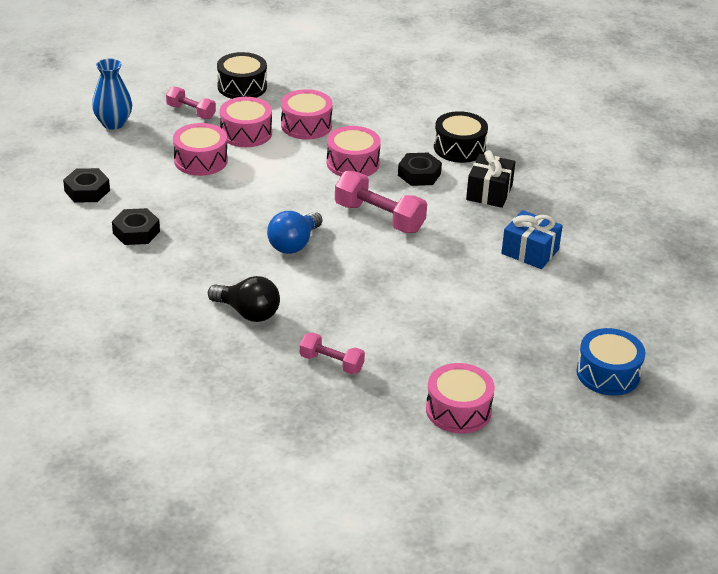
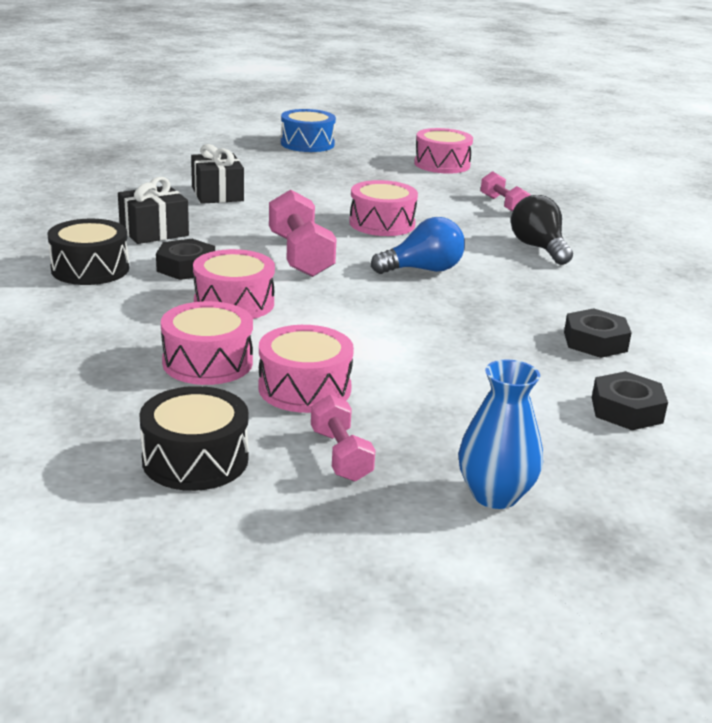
camera: 140 degrees left, 10 degrees down
pink drum [173,123,228,176] -> pink drum moved to [349,180,418,236]
blue gift [501,210,563,269] -> black gift [191,144,244,204]

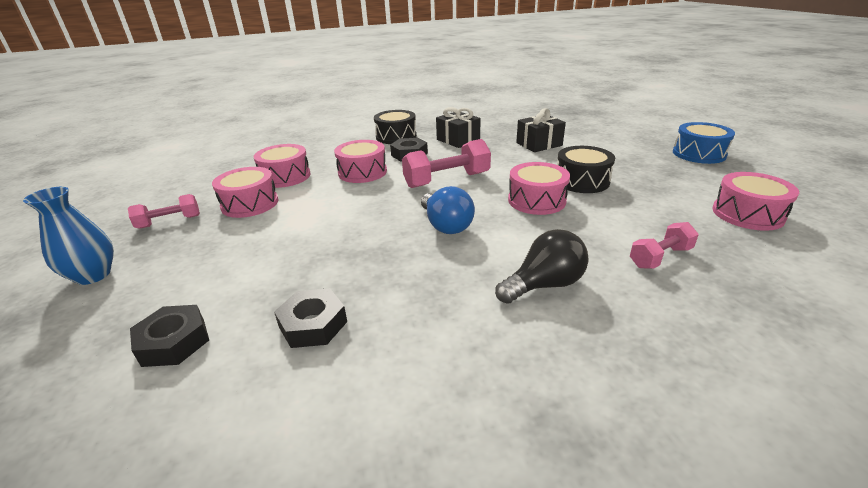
camera: 85 degrees right, 5 degrees up
black drum [139,386,249,491] -> black drum moved to [557,146,615,193]

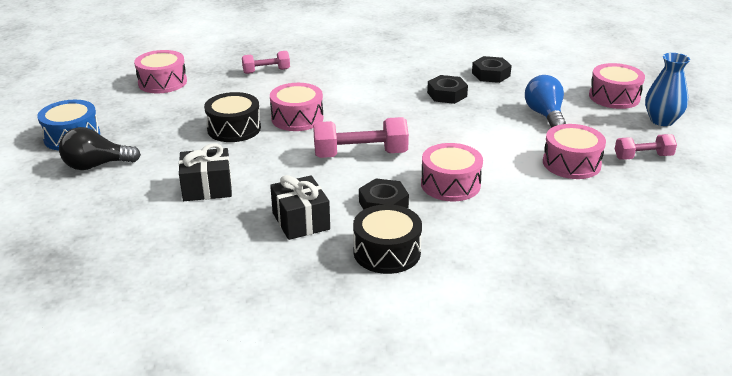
camera: 165 degrees left, 0 degrees up
black nut [130,305,209,367] -> black nut moved to [427,75,468,104]
pink drum [254,144,310,188] -> pink drum moved to [589,63,645,109]
blue light bulb [421,186,475,234] -> blue light bulb moved to [525,75,566,128]
black light bulb [495,229,589,304] -> black light bulb moved to [59,127,141,170]

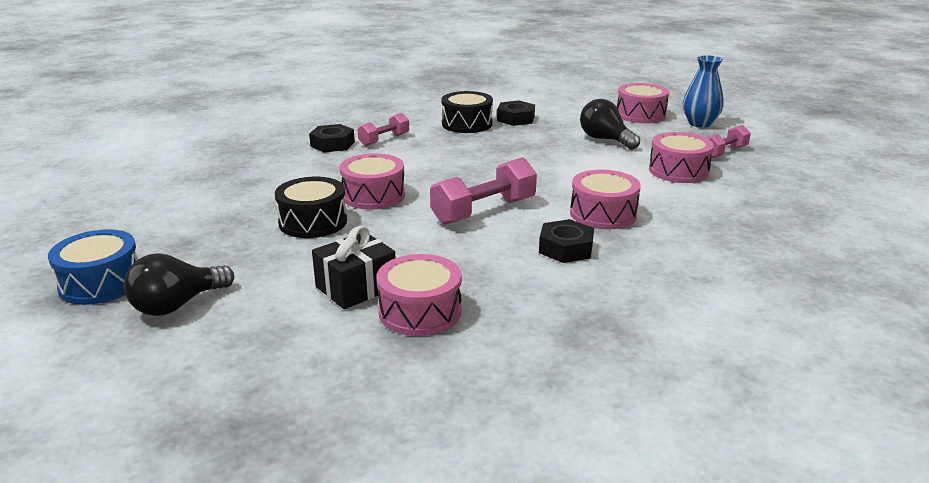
camera: 30 degrees left, 5 degrees down
pink drum [134,50,187,93] -> pink drum moved to [376,254,462,336]
pink dumbbell [242,51,290,74] -> pink dumbbell moved to [357,113,409,146]
black gift [270,175,330,240] -> none
black drum [353,204,422,274] -> black drum moved to [442,91,493,133]
black nut [427,75,468,104] -> black nut moved to [309,124,355,152]
blue light bulb [525,75,566,128] -> black light bulb [580,99,640,150]

